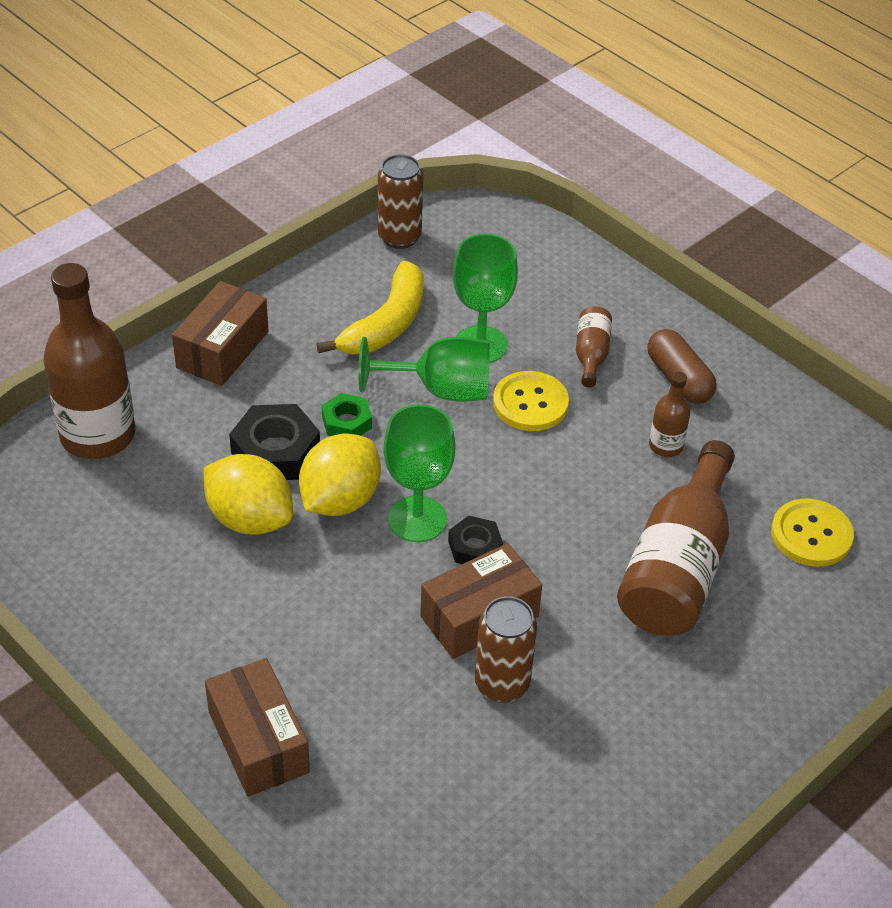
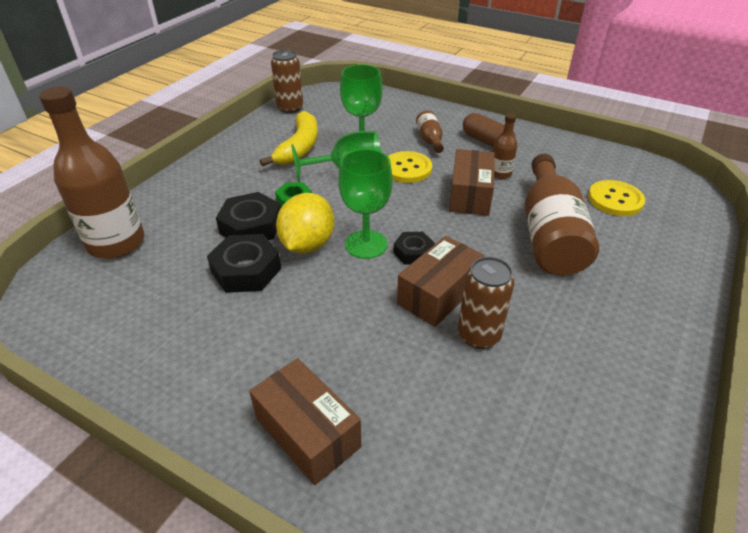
camera: 15 degrees left, 5 degrees down
brown box [172,281,269,386] -> brown box moved to [449,149,495,216]
yellow lemon [204,454,293,535] -> black nut [207,234,281,293]

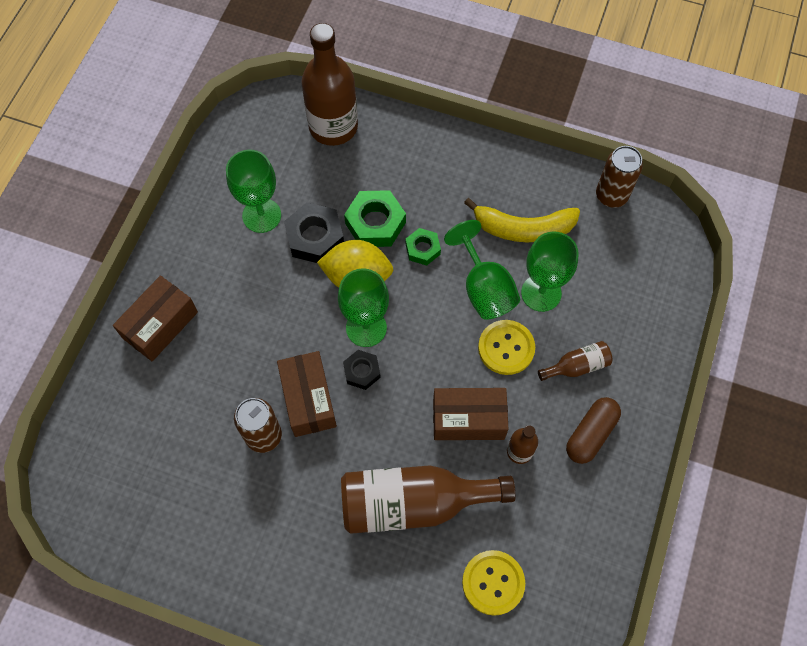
camera: 80 degrees right, 25 degrees up
black nut [216,192,281,240] -> green nut [344,190,406,247]
brown box [397,236,484,327] -> brown box turned 45 degrees clockwise [277,351,337,437]
none -> green goblet [226,150,281,233]

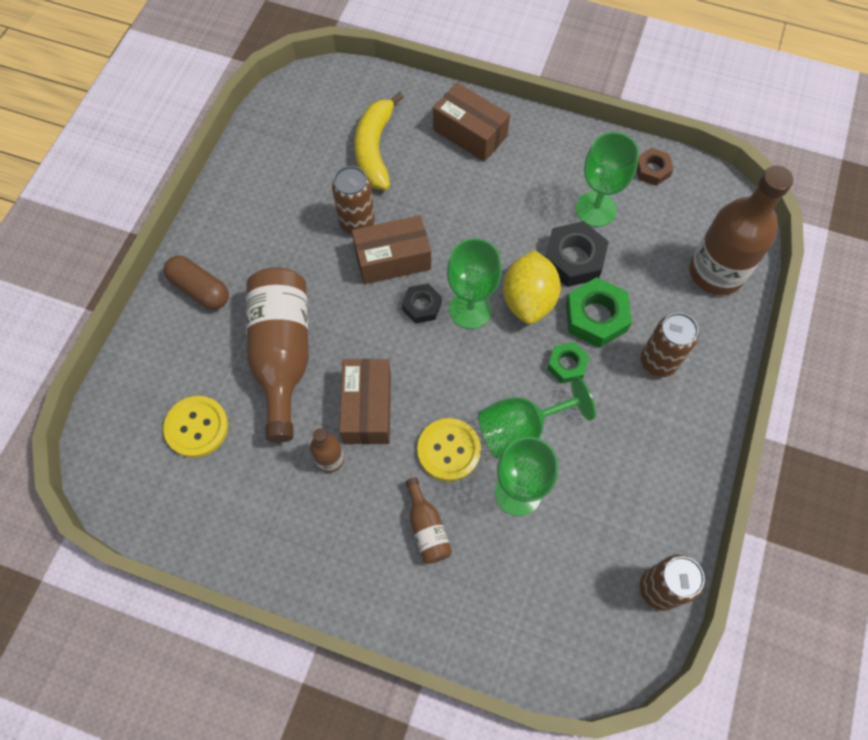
camera: 90 degrees right, 0 degrees up
yellow banana [464,198,580,242] -> yellow banana moved to [354,92,404,190]
brown capsule [566,397,621,464] -> brown capsule moved to [164,256,229,310]
none -> brown nut [637,148,674,186]
none -> brown can [640,313,699,377]

